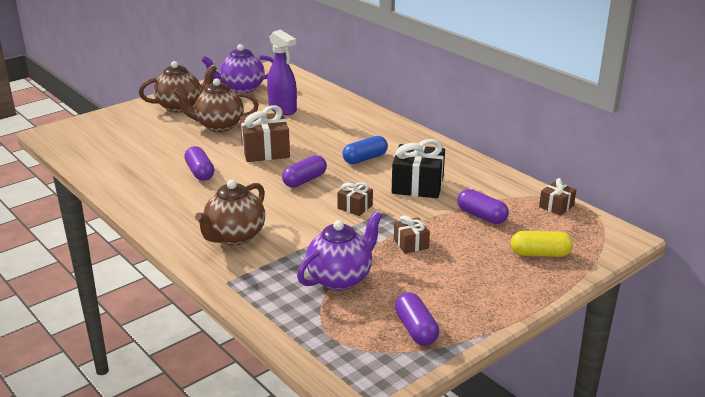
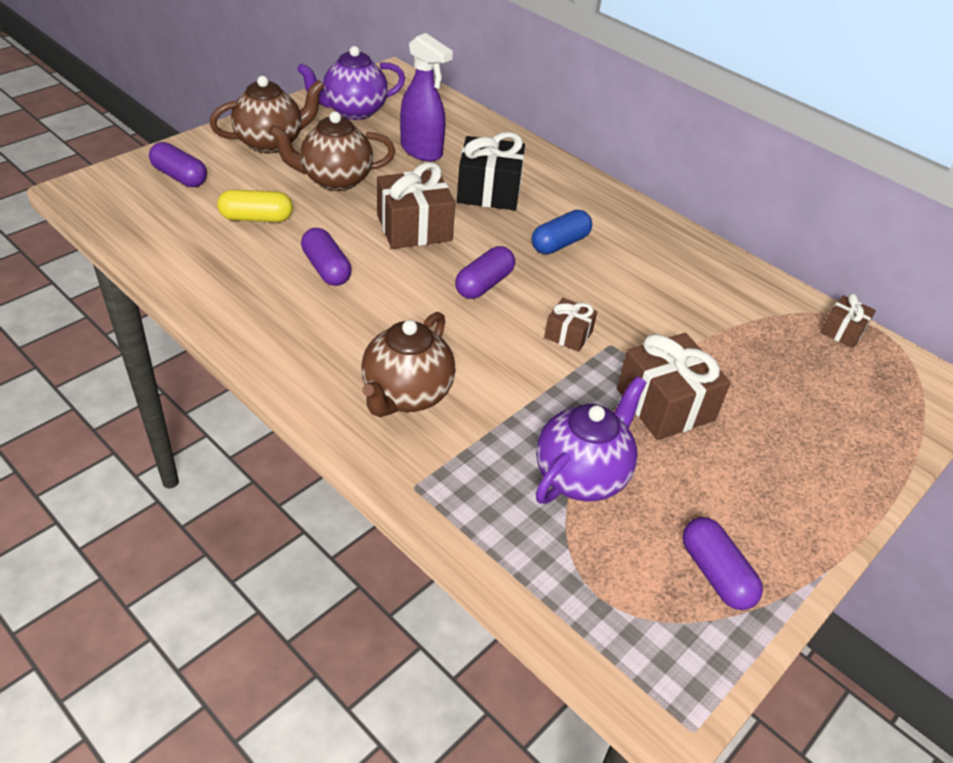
camera: 10 degrees left, 15 degrees up
black gift [392,139,445,198] -> black gift moved to [457,132,525,210]
brown gift [394,216,430,253] -> brown gift [617,333,731,440], size x1.84
purple capsule [457,189,509,224] -> purple capsule moved to [149,142,207,187]
yellow capsule [511,231,573,257] -> yellow capsule moved to [217,190,293,222]

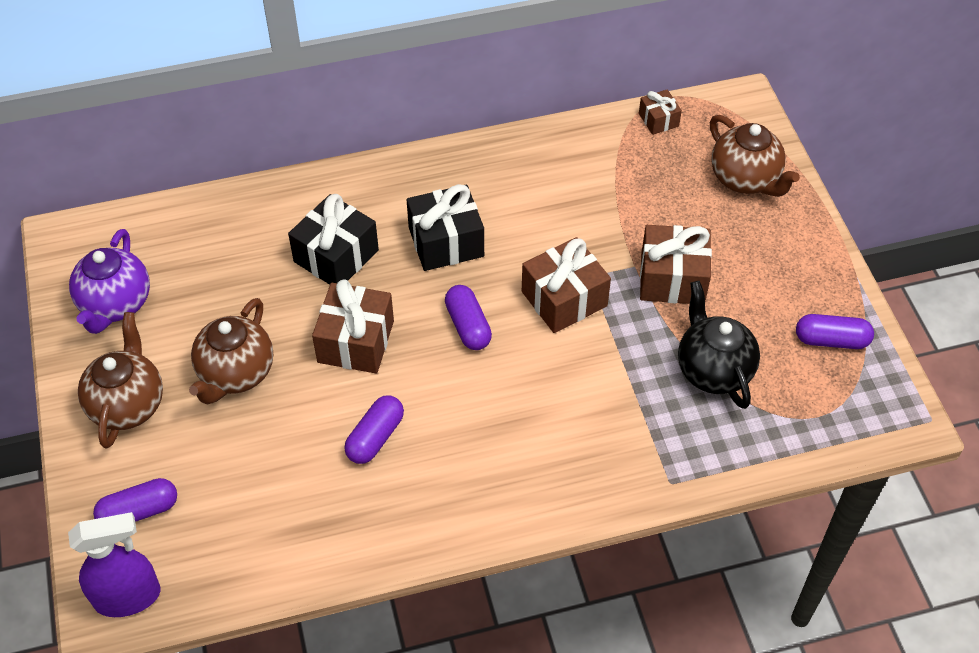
camera: 55 degrees left, 10 degrees up
yellow capsule [217,190,293,222] -> none
purple capsule [301,228,352,286] -> purple capsule turned 60 degrees counterclockwise [344,395,404,464]
brown teapot [361,312,455,417] -> brown teapot moved to [710,115,800,197]
purple spray bottle [400,33,453,161] -> purple spray bottle moved to [68,512,161,617]
blue capsule [532,210,592,254] -> black gift [407,184,484,271]
purple teapot [536,376,647,504] -> black teapot [678,281,760,409]
brown gift [544,298,597,352] -> brown gift [522,237,611,333], size x1.84

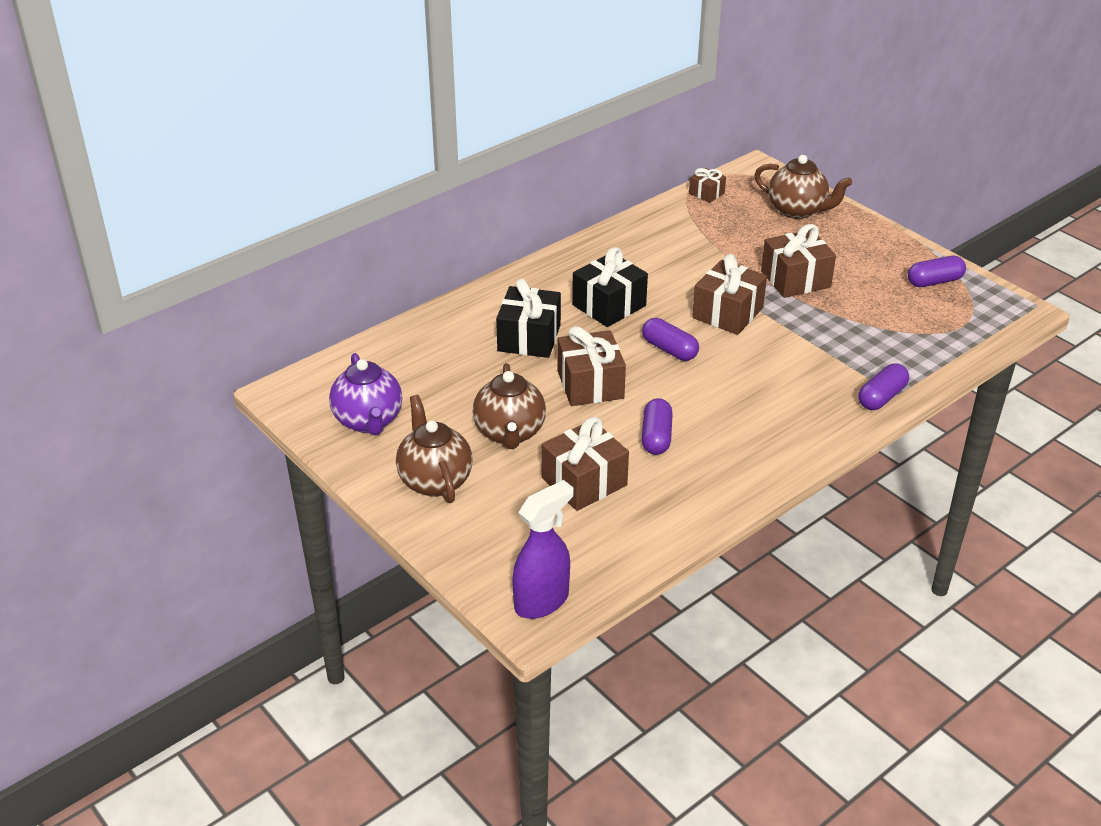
camera: 25 degrees left, 15 degrees down
purple capsule [93,478,177,522] -> purple capsule moved to [859,364,909,410]
black teapot [678,281,760,409] -> none
none -> brown gift [542,417,629,511]

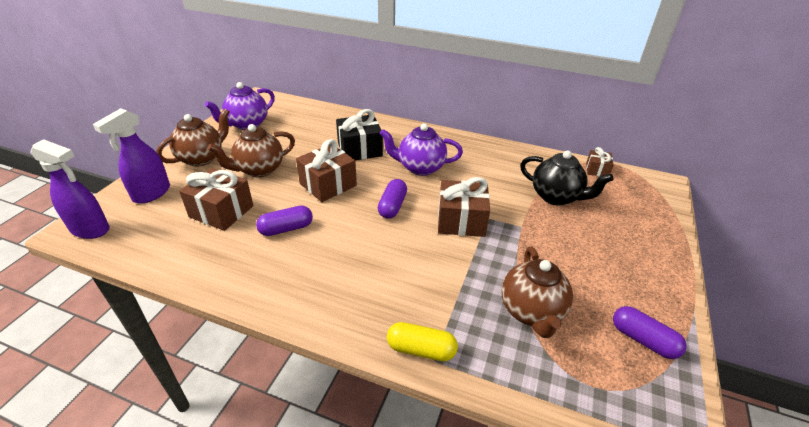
camera: 60 degrees right, 0 degrees up
black gift [572,247,648,327] -> purple teapot [380,123,463,176]
brown teapot [754,155,852,219] -> brown teapot moved to [502,247,573,338]
brown gift [761,224,836,298] -> none
purple capsule [859,364,909,410] -> yellow capsule [387,322,458,361]
none -> purple spray bottle [93,108,170,204]
none -> black teapot [520,151,613,206]

